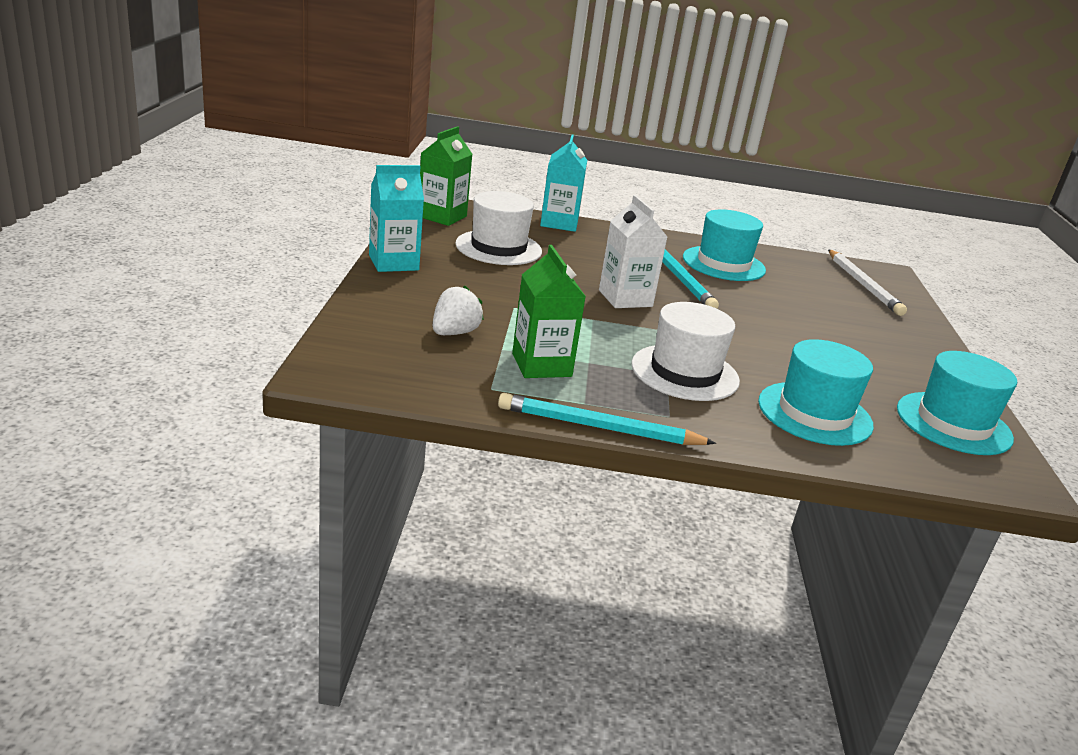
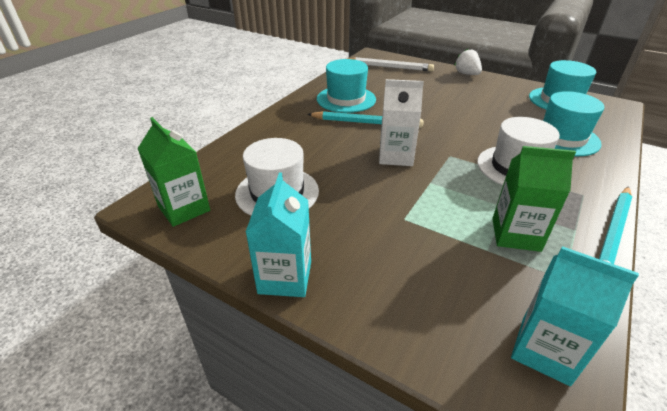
camera: 60 degrees left, 10 degrees up
white strawberry [433,286,484,335] -> white strawberry moved to [454,49,482,75]
turquoise carton [540,135,587,232] -> turquoise carton moved to [511,246,639,386]

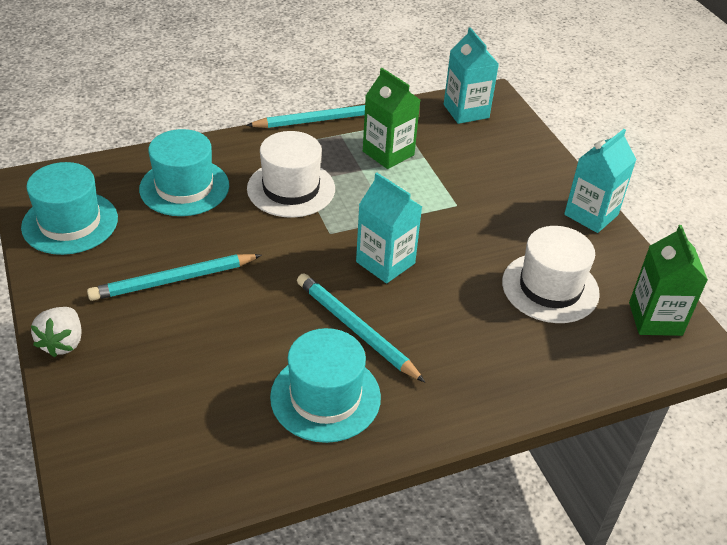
camera: 145 degrees left, 5 degrees up
white pencil [347,57,434,71] -> none
white carton [379,79,424,166] -> turquoise carton [356,173,422,283]
none -> turquoise pencil [87,254,262,301]

